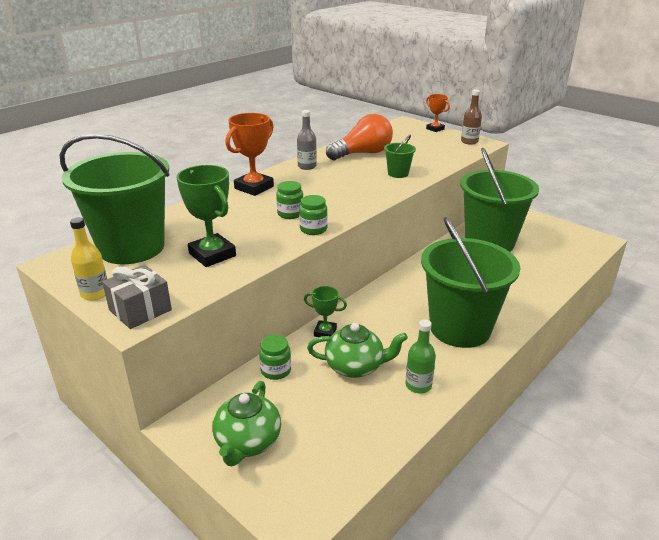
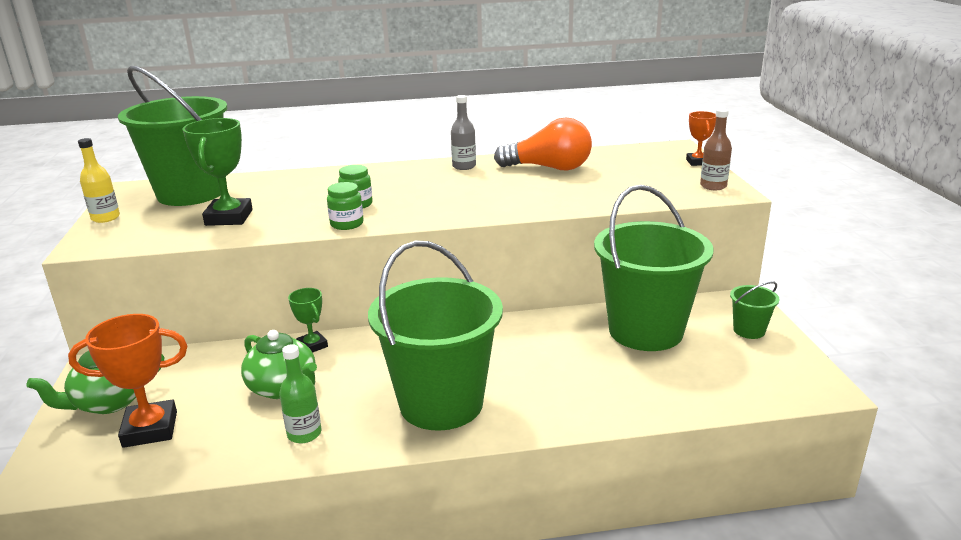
camera: 40 degrees right, 5 degrees down
grey gift [102,265,172,329] -> none
orange trophy [225,113,274,196] -> orange trophy moved to [68,314,188,448]
green jar [259,335,291,380] -> none
green bucket [384,135,416,178] -> green bucket moved to [730,281,779,339]

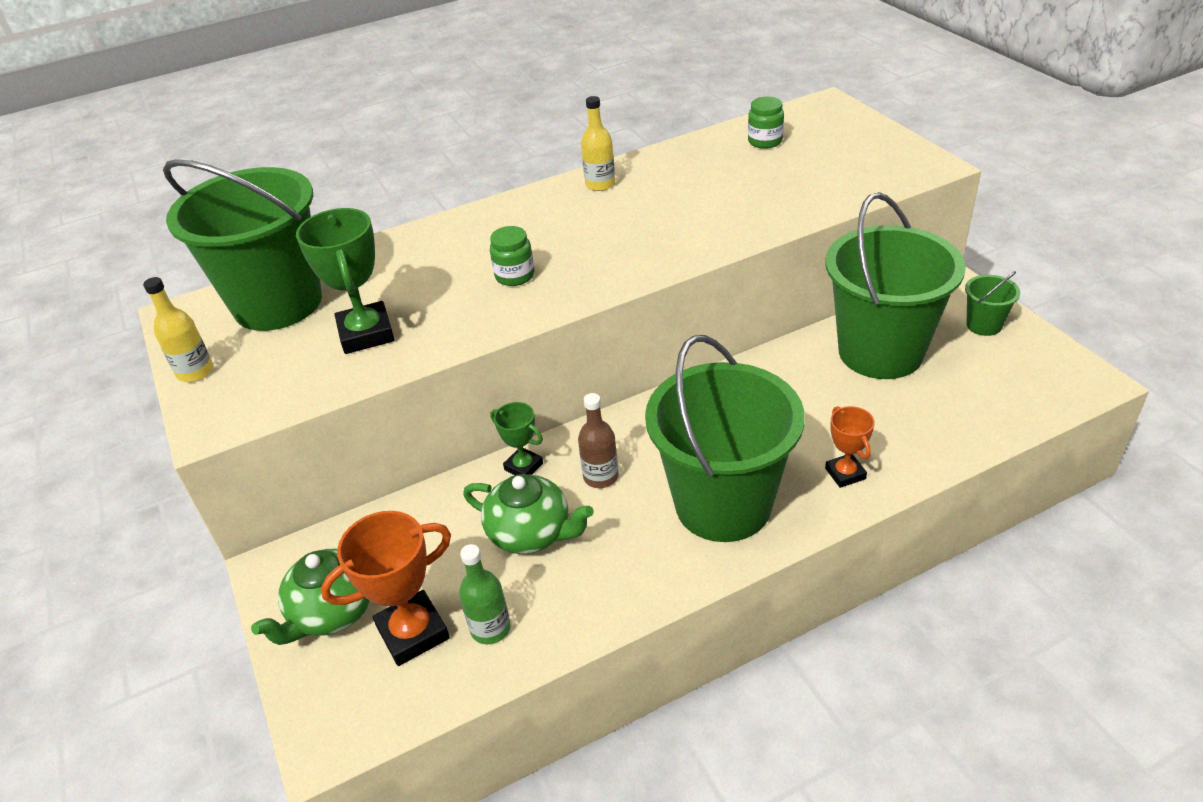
camera: 15 degrees left, 15 degrees up
green bottle [279,344,321,443] -> green bottle moved to [459,544,511,644]
green jar [327,182,364,230] -> green jar moved to [748,97,784,149]
grey bottle [451,95,476,170] -> yellow bottle [581,96,615,191]
orange light bulb [494,117,592,171] -> none
orange trophy [686,111,716,166] -> orange trophy moved to [825,406,875,488]
brown bottle [700,108,732,190] -> brown bottle moved to [578,393,619,488]

